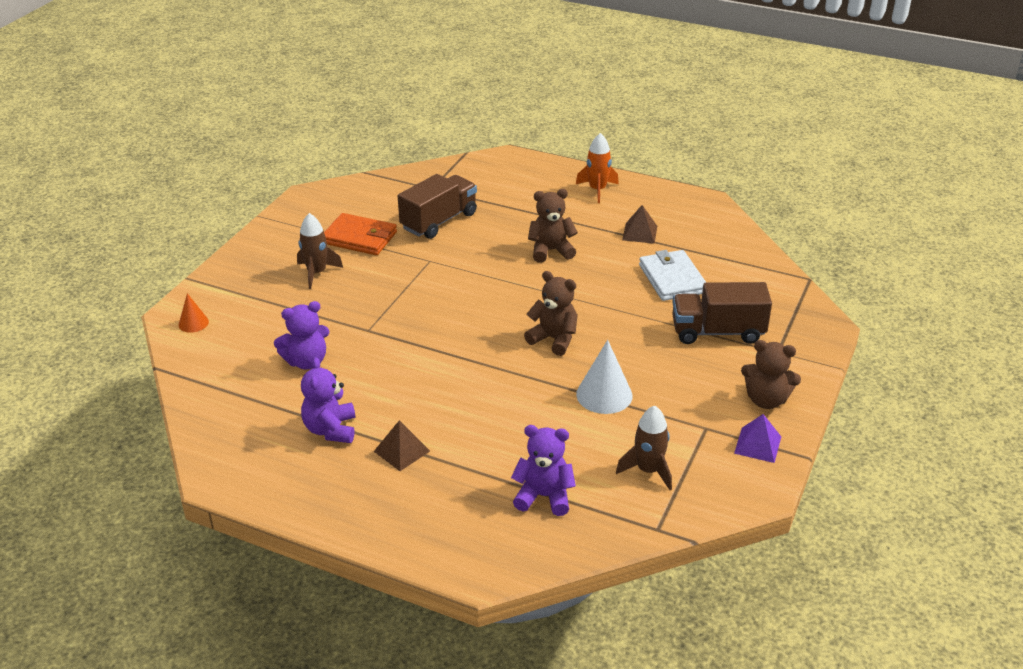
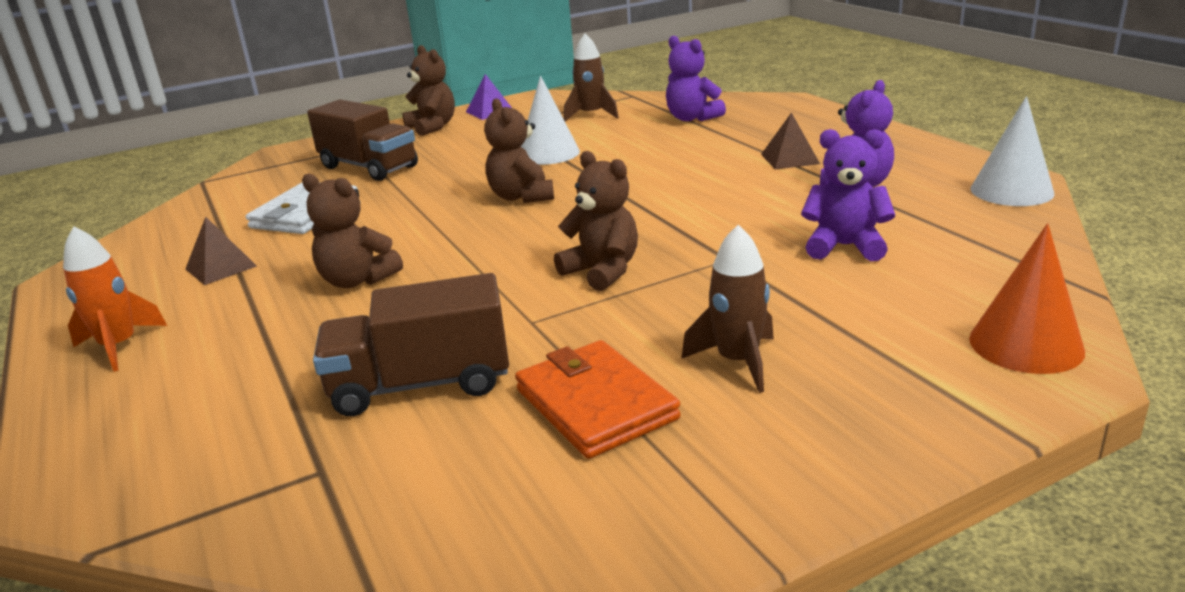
camera: 140 degrees left, 10 degrees down
orange cone [179,293,209,333] -> orange cone [969,223,1085,374], size x1.75
none -> brown teddy bear [554,151,638,291]
none -> white cone [971,96,1055,206]

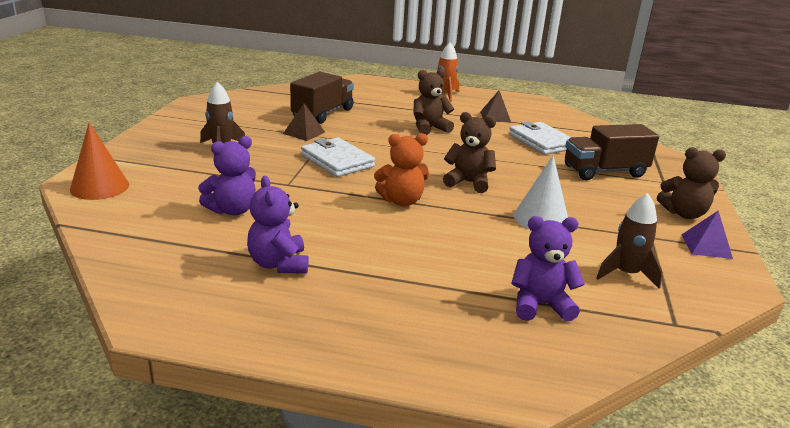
camera: 125 degrees right, 0 degrees up
orange wallet [515,340,681,459] -> none
brown teddy bear [554,151,638,291] -> white wallet [301,137,375,177]
brown pyramid [761,112,820,169] -> brown pyramid moved to [283,103,325,141]
white cone [971,96,1055,206] -> none
none -> orange teddy bear [374,133,429,206]

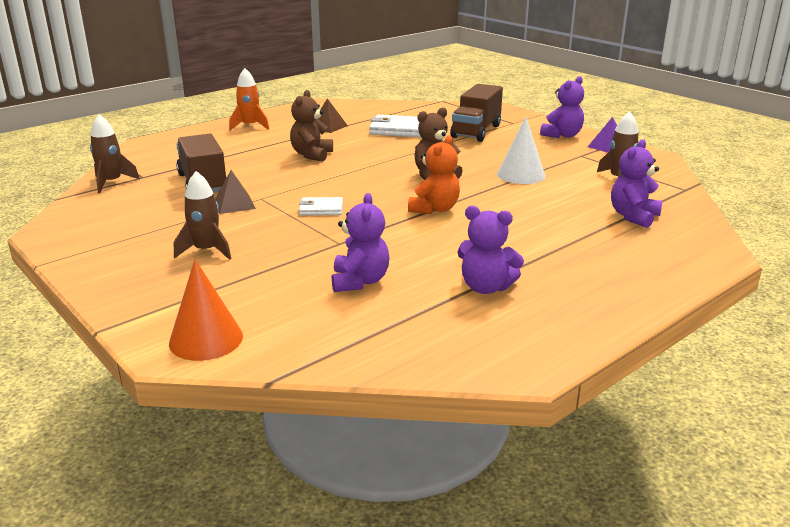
camera: 50 degrees left, 0 degrees up
white wallet [301,137,375,177] -> white wallet [299,197,343,215], size x0.60
brown teddy bear [657,147,726,219] -> purple teddy bear [540,76,584,138]
none -> brown rocket [90,114,140,193]

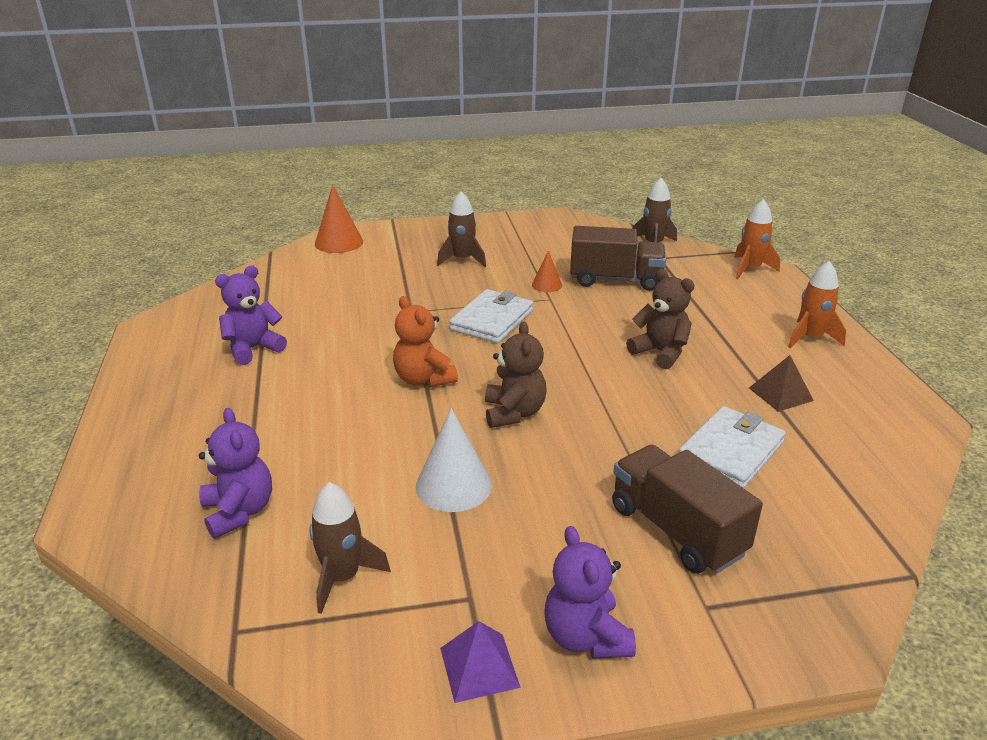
camera: 120 degrees right, 5 degrees up
brown pyramid [215,170,256,214] -> orange cone [532,250,562,292]
white wallet [299,197,343,215] -> white wallet [449,289,534,343], size x1.68
purple teddy bear [332,193,390,292] -> none
none -> orange rocket [734,199,780,279]

